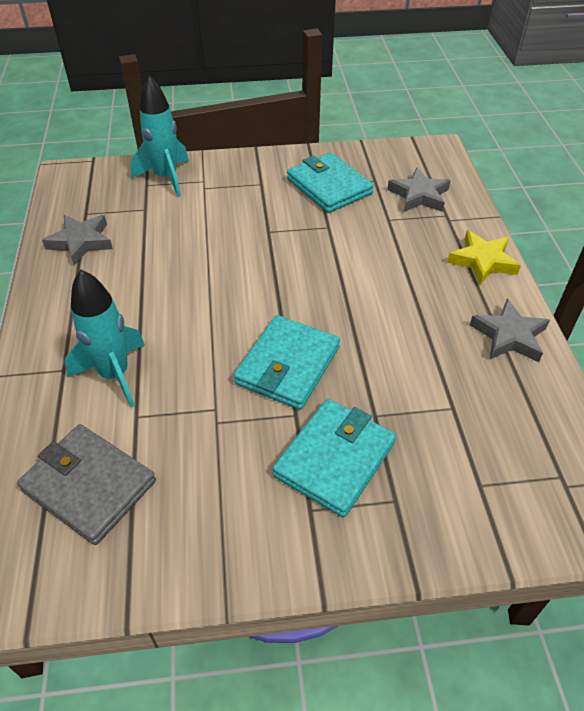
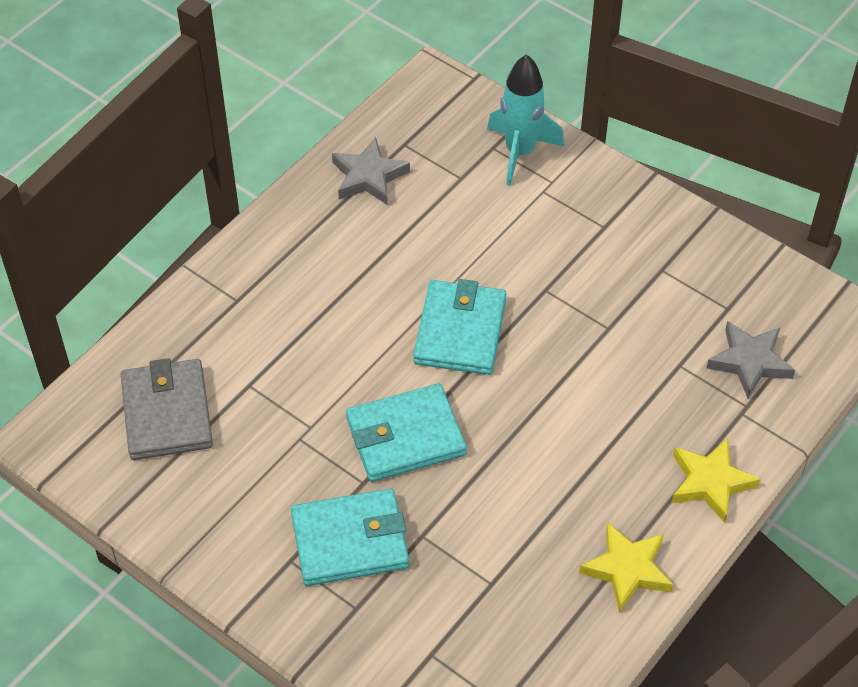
camera: 45 degrees right, 5 degrees up
turquoise rocket [65,269,145,408] -> none
turquoise wallet [287,152,374,213] -> turquoise wallet moved to [413,279,506,375]
grey star [470,299,550,362] -> yellow star [579,522,673,613]

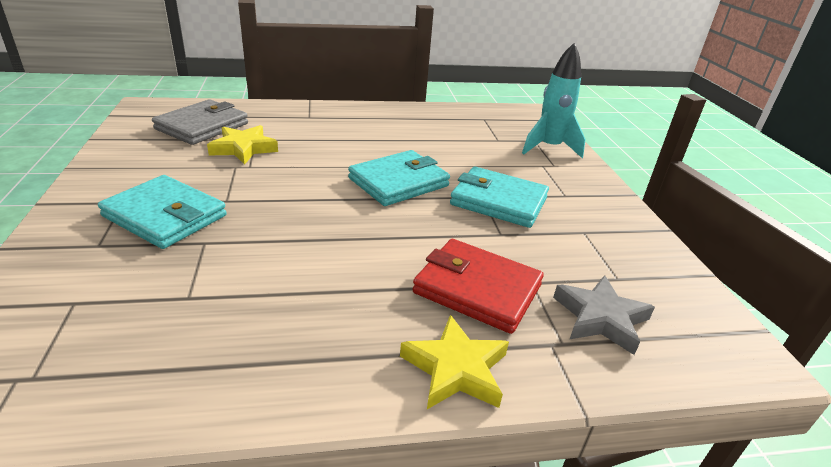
camera: 40 degrees right, 20 degrees down
grey star [332,137,410,205] -> none
turquoise wallet [346,383,467,482] -> turquoise wallet moved to [450,167,549,228]
yellow star [579,522,673,613] -> yellow star moved to [207,125,278,165]
none -> red wallet [412,239,544,334]

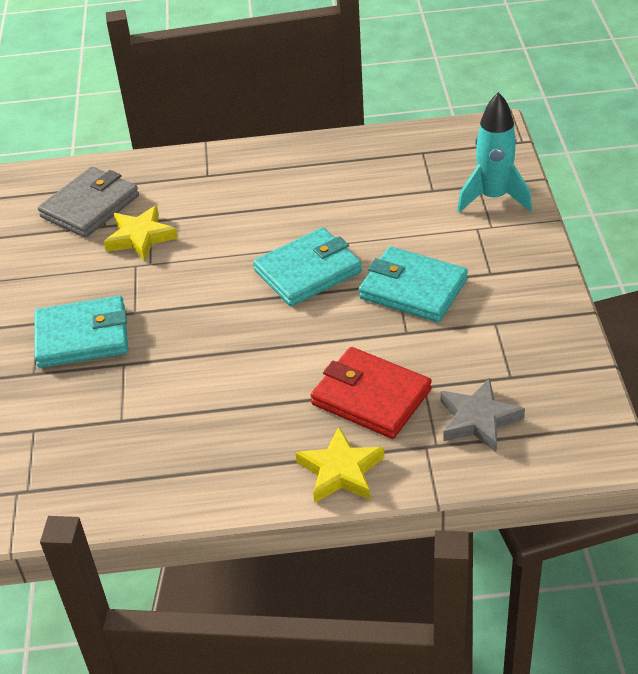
camera: 10 degrees right, 10 degrees up
turquoise wallet [98,175,226,249] -> turquoise wallet turned 45 degrees counterclockwise [34,296,128,368]

